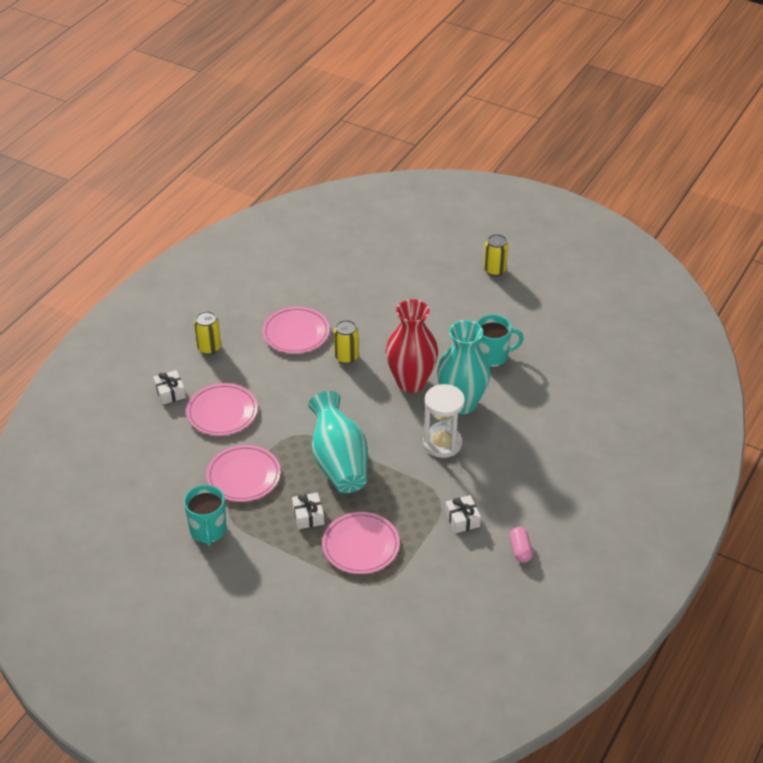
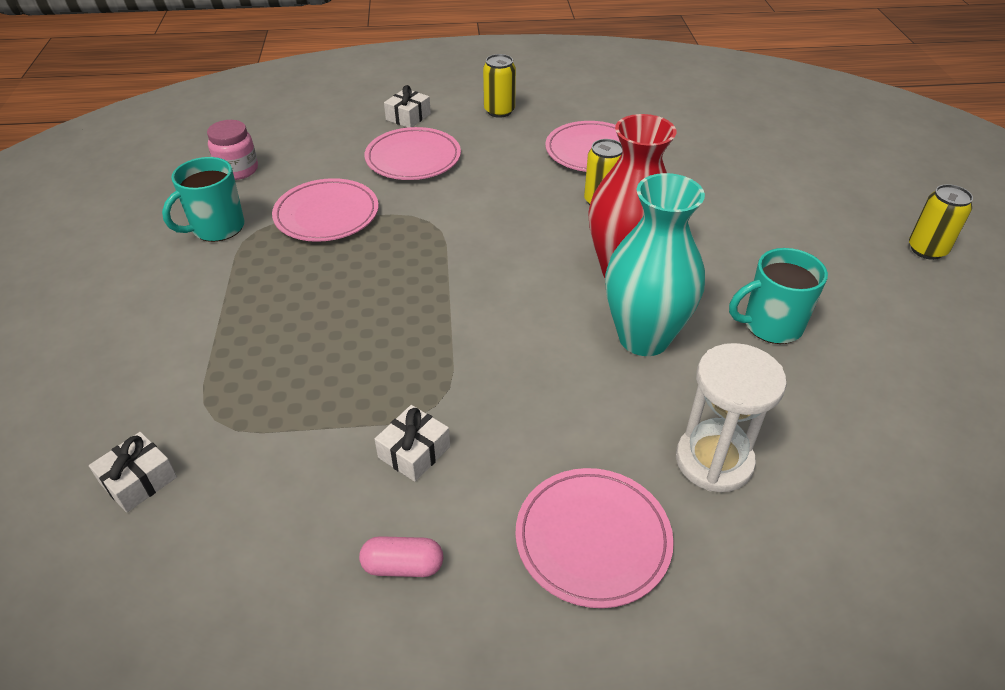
camera: 55 degrees right, 0 degrees up
white gift [292,492,324,529] -> white gift moved to [89,432,177,513]
turquoise vase [308,391,368,493] -> none
pink plate [322,512,400,574] -> pink plate moved to [515,468,674,608]
white hourglass [423,384,465,458] -> white hourglass moved to [676,343,787,492]
turquoise mug [477,315,524,367] -> turquoise mug turned 120 degrees clockwise [729,248,828,344]
pink capsule [510,527,533,563] -> pink capsule turned 45 degrees clockwise [359,536,443,577]
none -> pink jar [207,120,258,180]

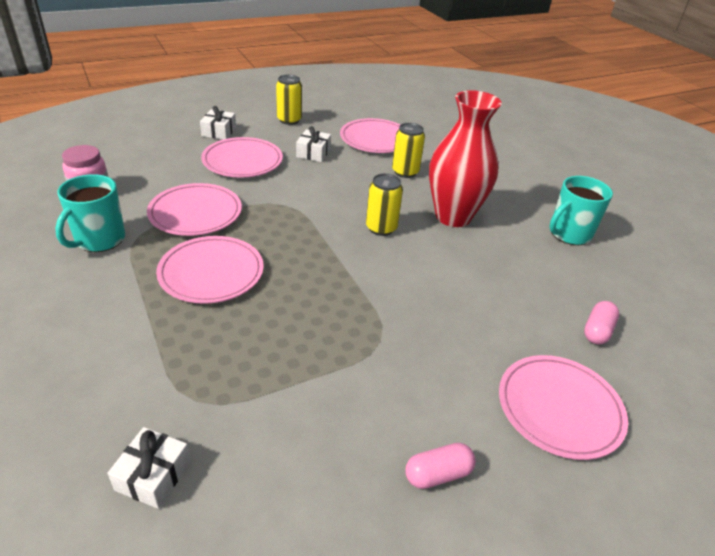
camera: 25 degrees left, 5 degrees down
white gift [375,405,450,482] -> white gift moved to [296,126,331,162]
turquoise vase [605,173,705,356] -> none
white hourglass [676,343,787,492] -> pink capsule [584,301,619,344]
yellow can [909,184,973,260] -> yellow can moved to [366,173,403,236]
none -> pink plate [156,236,264,304]

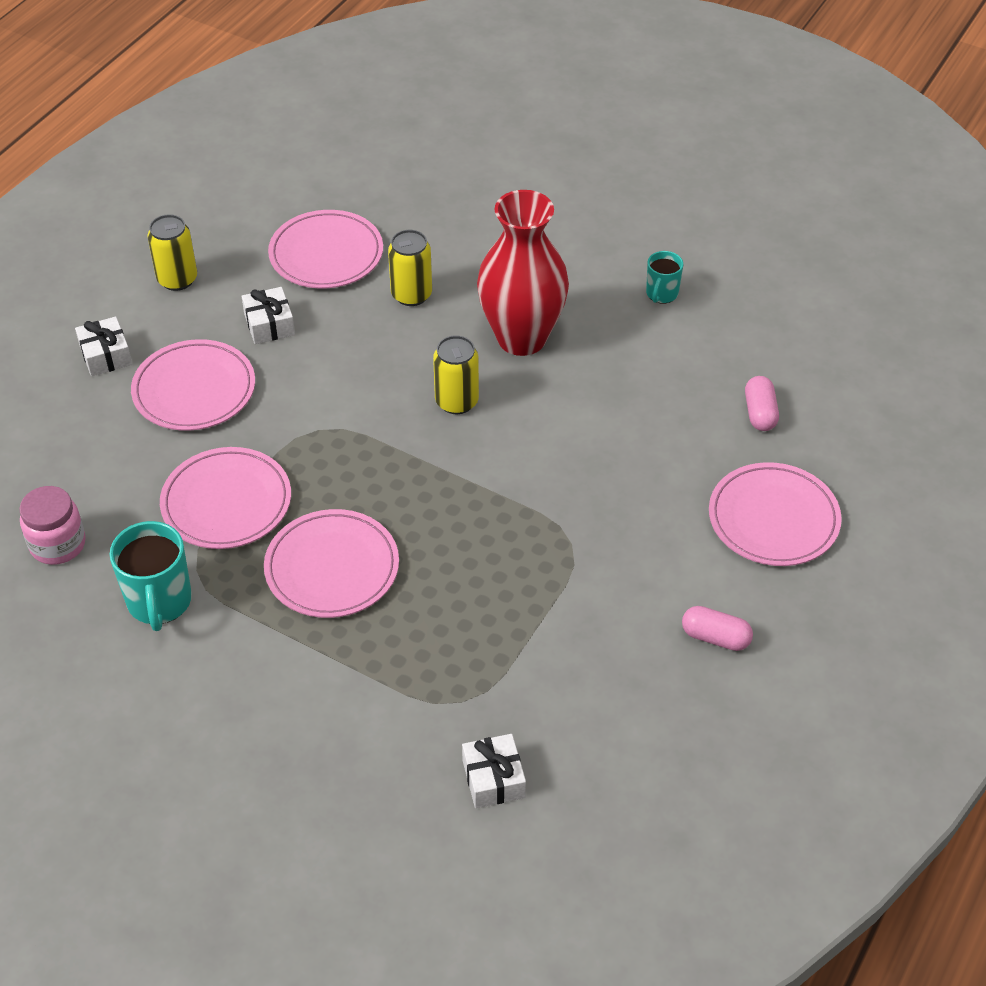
camera: 30 degrees left, 10 degrees up
pink capsule [405,443,476,489] -> pink capsule turned 75 degrees clockwise [682,606,753,651]
turquoise mug [549,176,613,245] -> turquoise mug [646,251,683,304], size x0.58

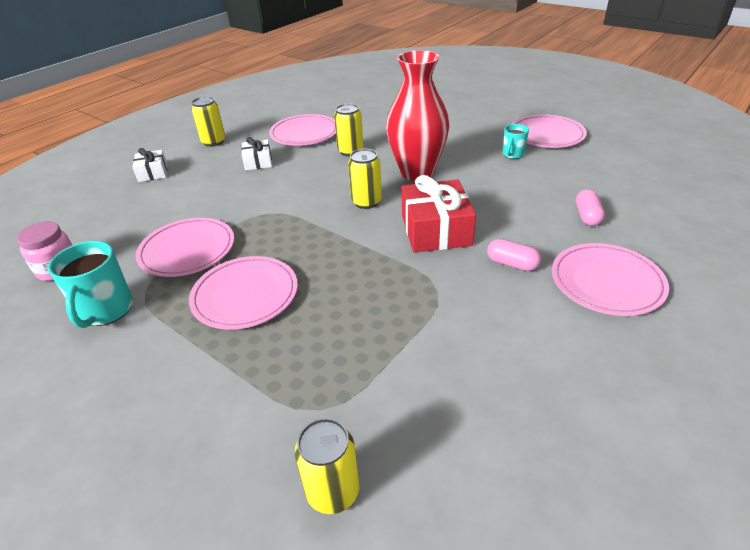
camera: 10 degrees right, 10 degrees down
pink plate [131,339,255,431] -> pink plate moved to [512,114,587,148]
white gift [462,734,526,808] -> yellow can [295,418,360,514]
pink capsule [682,606,753,651] -> pink capsule moved to [487,239,541,271]
none -> red gift [402,175,476,253]

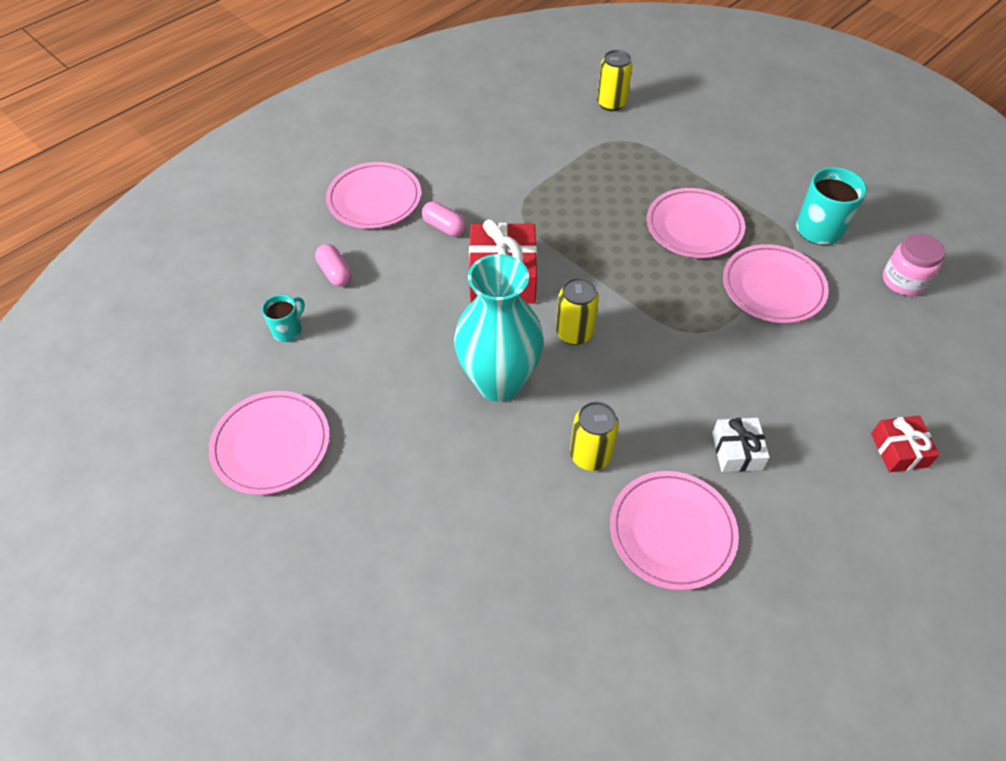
camera: 175 degrees left, 15 degrees up
white gift [132,148,167,182] -> red gift [871,416,940,472]
yellow can [191,97,225,147] -> none
red vase [386,50,449,181] -> turquoise vase [454,254,544,402]
turquoise mug [503,124,529,159] -> turquoise mug moved to [262,295,305,342]
pink capsule [576,189,605,226] -> pink capsule turned 45 degrees counterclockwise [315,244,352,286]

